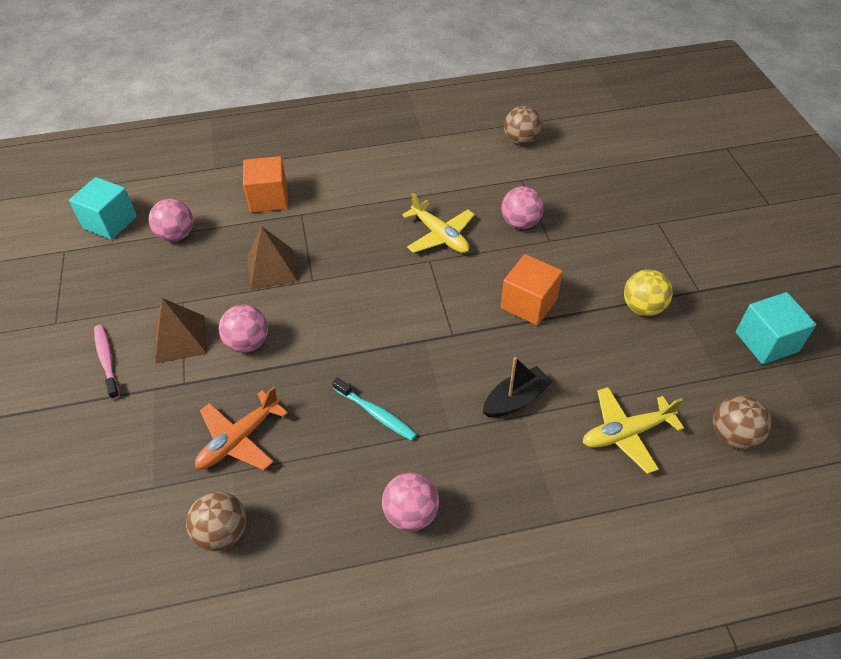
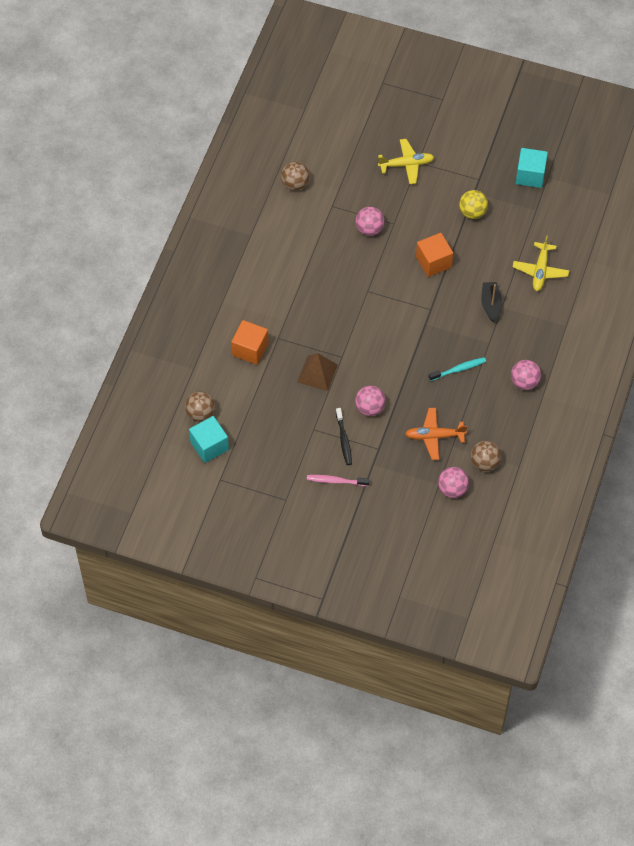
camera: 60 degrees left, 10 degrees up
pink ball [149,199,193,242] -> pink ball moved to [438,467,469,498]
brown pyramid [155,298,207,364] -> black toothbrush [336,408,352,465]
orange plane [195,386,288,470] -> orange plane turned 105 degrees clockwise [405,408,467,460]
yellow plane [402,193,475,253] -> yellow plane moved to [378,139,434,184]
brown ball [713,395,771,449] -> brown ball moved to [185,391,215,422]

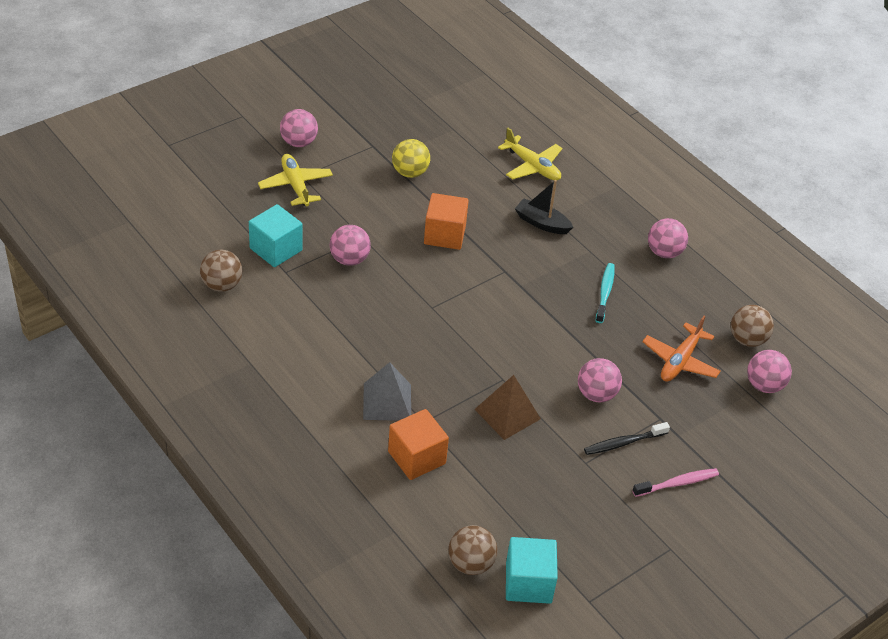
camera: 60 degrees left, 15 degrees down
pink toothbrush [307,475,369,486] -> pink toothbrush turned 150 degrees counterclockwise [632,468,719,497]
black toothbrush [336,408,352,465] -> black toothbrush turned 135 degrees clockwise [584,422,670,455]
yellow plane [378,139,434,184] -> yellow plane turned 45 degrees counterclockwise [258,154,333,206]
turquoise cube [516,148,548,188] -> turquoise cube moved to [249,204,303,267]
none -> pink ball [280,109,318,147]
none -> grey pyramid [363,362,411,421]

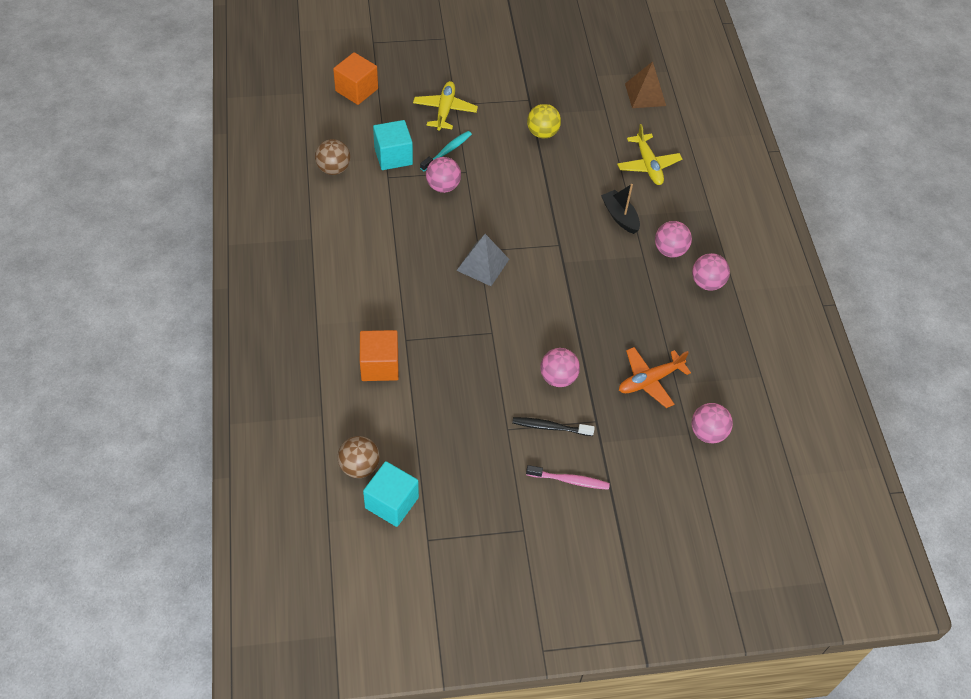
camera: 30 degrees right, 10 degrees up
pink ball [280,109,318,147] -> pink ball moved to [655,221,692,258]
grey pyramid [363,362,411,421] -> grey pyramid moved to [456,234,509,286]
orange cube [424,193,469,250] -> orange cube moved to [333,52,378,105]
brown pyramid [474,375,541,440] -> brown pyramid moved to [625,61,666,108]
turquoise toothbrush [596,263,615,323] -> turquoise toothbrush moved to [420,131,472,171]
brown ball [731,305,774,347] -> none

